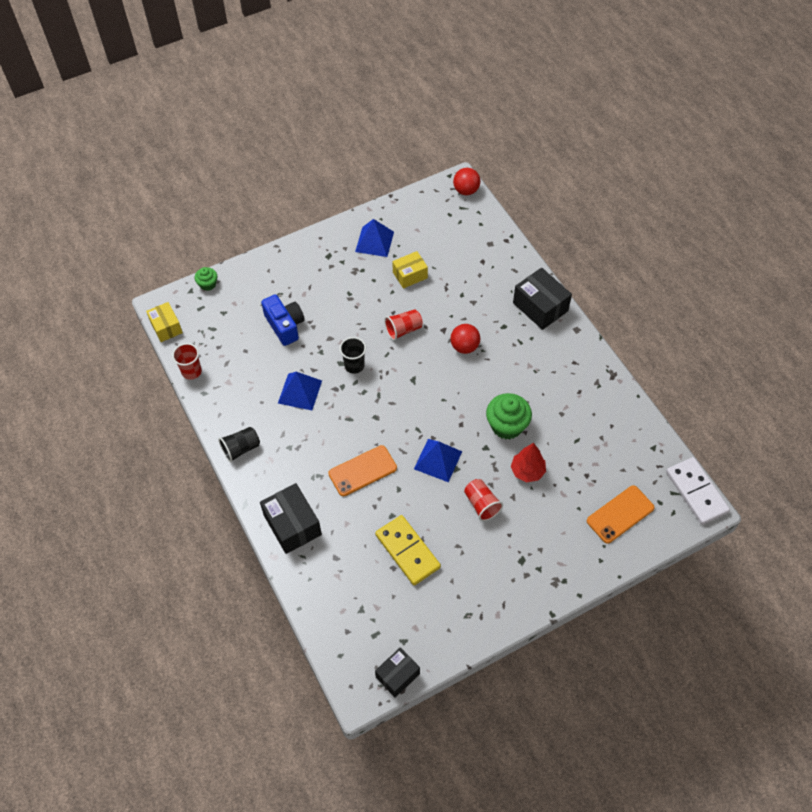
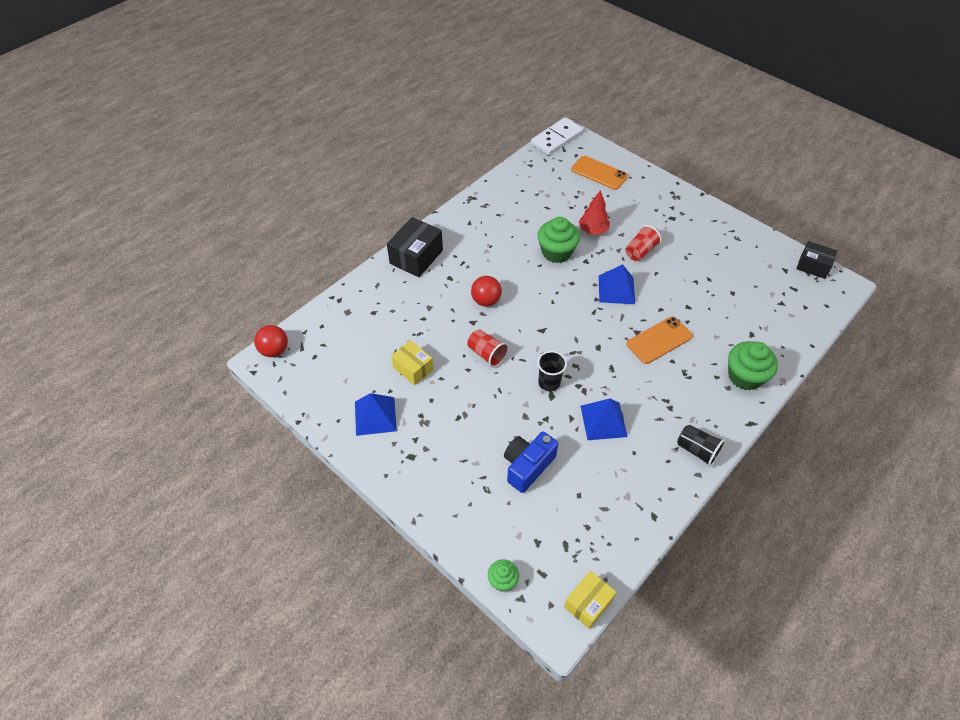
camera: 110 degrees left, 5 degrees down
red cup [172,343,202,380] -> none
black box [260,483,322,554] -> green cupcake [728,341,778,391]
orange phone [328,445,397,496] -> orange phone turned 75 degrees counterclockwise [627,316,693,364]
yellow domino [375,515,441,585] -> none

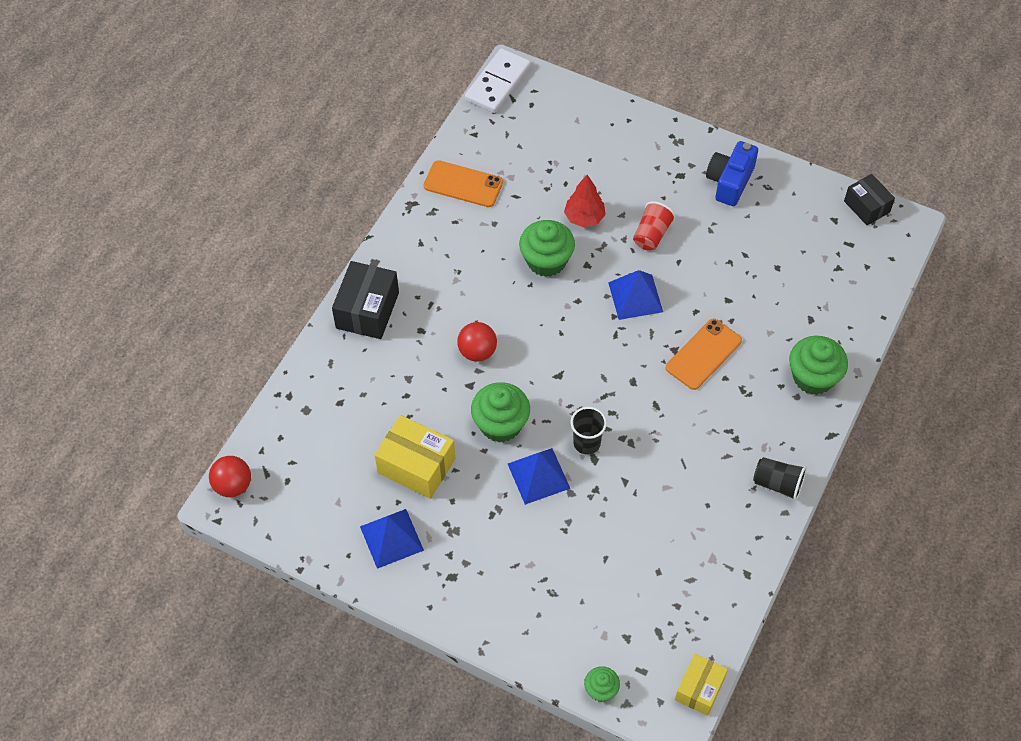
camera: 15 degrees left, 5 degrees up
yellow box [391,340,434,385] -> yellow box [374,415,455,499], size x1.53
red cup [467,329,509,367] -> green cupcake [471,382,530,442]
blue camera [504,432,558,493] -> blue camera moved to [706,141,758,206]
orange phone [571,156,628,190] -> orange phone moved to [424,160,503,207]
blue pyramid [581,398,628,440] -> blue pyramid moved to [508,448,571,505]
black box [796,241,837,279] -> black box turned 45 degrees clockwise [844,174,895,225]

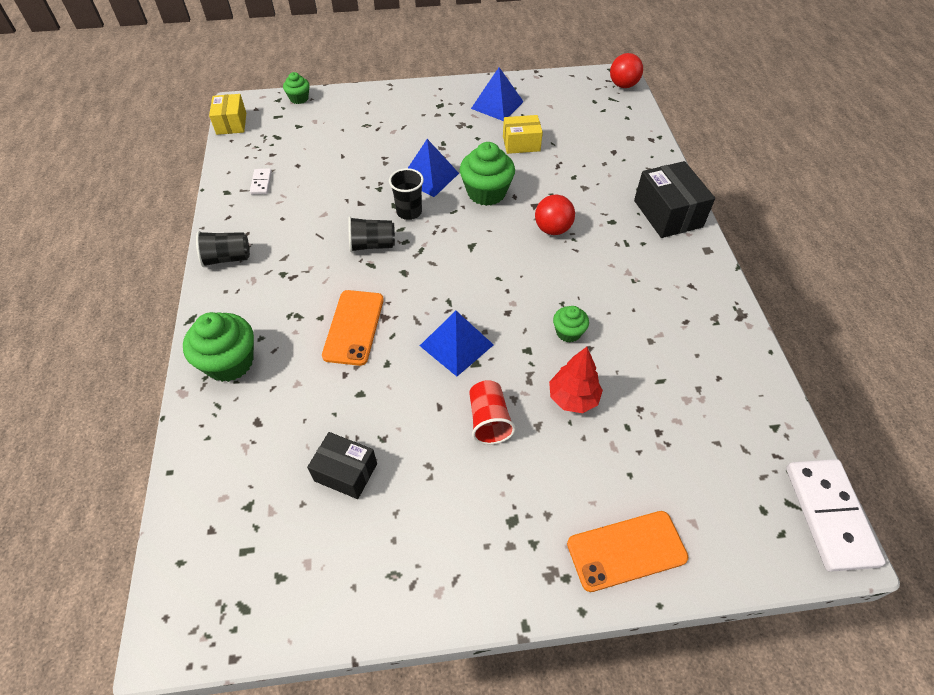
camera: 145 degrees right, 5 degrees down
yellow box [374,415,455,499] -> yellow box [503,115,543,154], size x0.65
orange phone [424,160,503,207] -> orange phone moved to [567,511,688,592]
green cupcake [519,220,575,277] -> green cupcake [553,306,589,342], size x0.55
blue camera [706,141,758,206] -> none
black box [844,174,895,225] -> black box moved to [307,432,377,499]
none -> white domino [250,168,272,194]
none -> black cup [348,217,395,252]

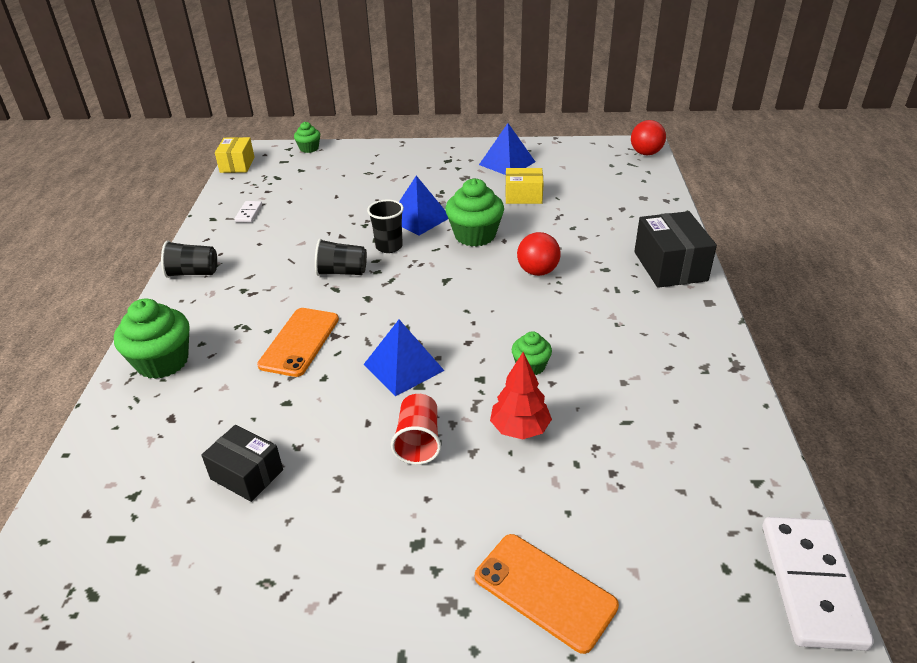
camera: 10 degrees right, 15 degrees down
orange phone [567,511,688,592] -> orange phone turned 45 degrees clockwise [475,534,619,654]

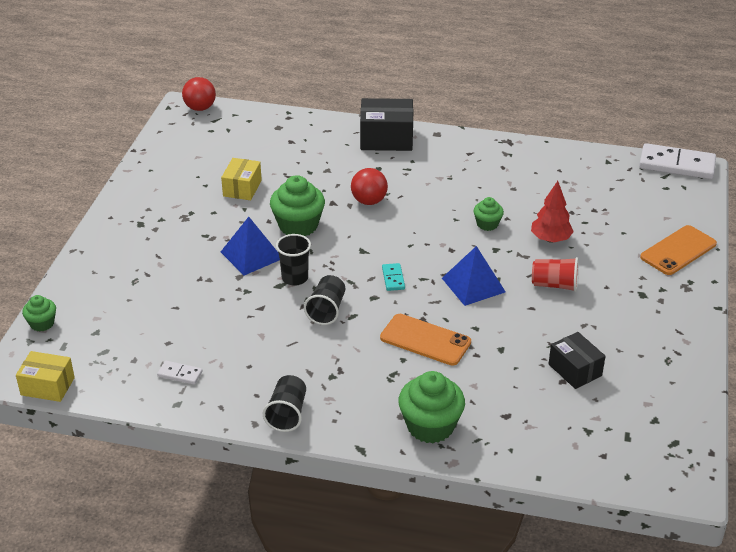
camera: 80 degrees left, 0 degrees up
black box [201,425,283,502] -> black box turned 75 degrees counterclockwise [549,332,605,389]
blue pyramid [479,123,535,175] -> none
none -> turquoise domino [382,263,405,291]

